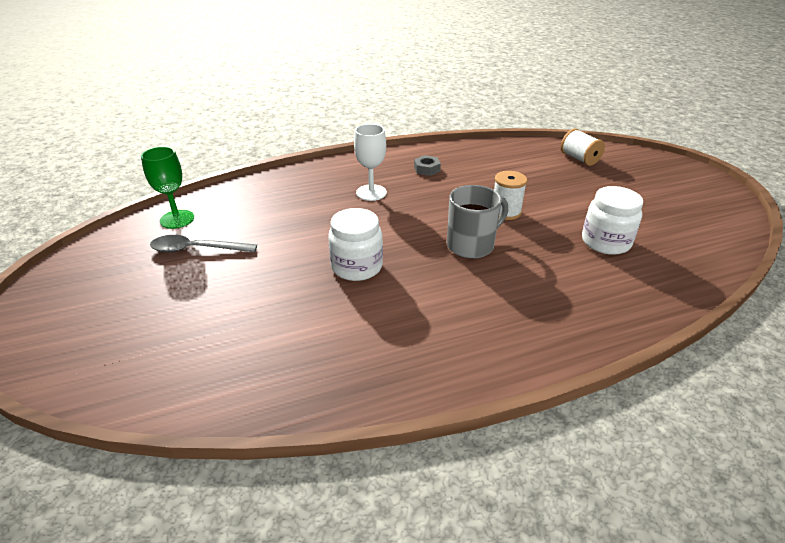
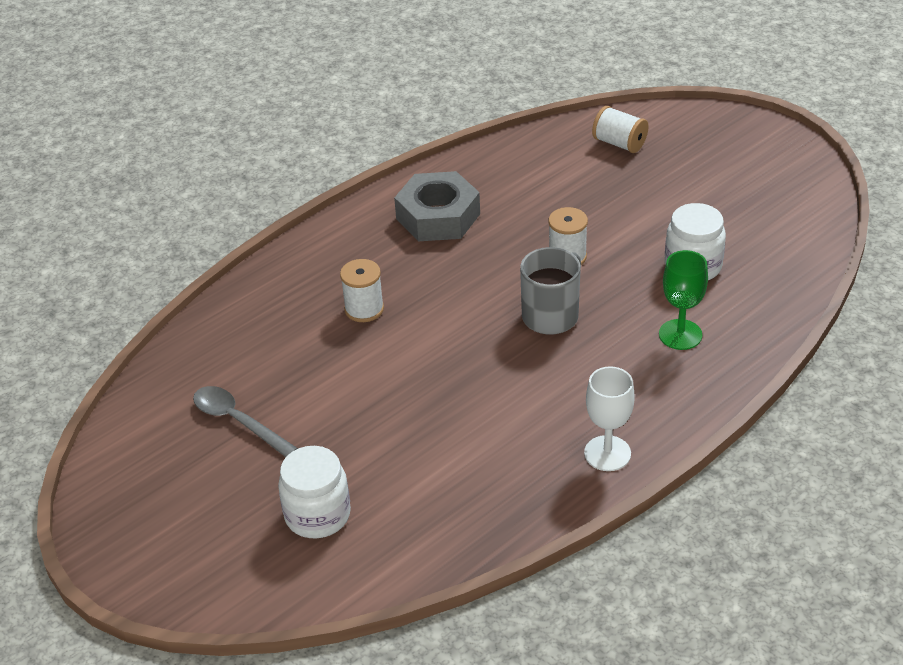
camera: 20 degrees left, 5 degrees up
green goblet [141,146,194,229] -> green goblet moved to [659,250,708,350]
grey spoon [150,235,257,253] -> grey spoon turned 60 degrees clockwise [193,386,298,457]
white jar [328,208,383,281] -> white jar moved to [278,446,351,538]
white goblet [354,124,387,201] -> white goblet moved to [584,366,635,471]
grey nut [414,155,441,176] -> grey nut [394,171,480,241], size x2.24
none -> white spool [340,259,384,322]

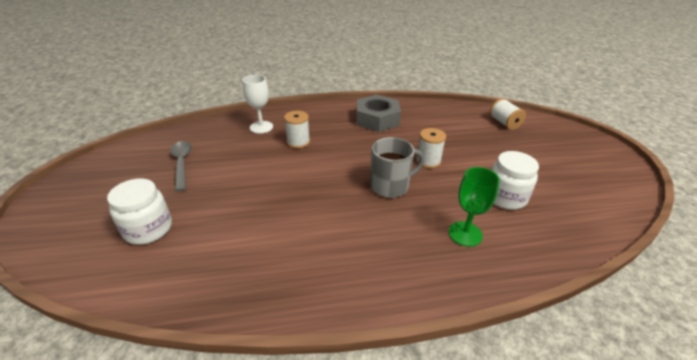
camera: 30 degrees right, 5 degrees down
white goblet [584,366,635,471] -> white goblet moved to [243,75,273,134]

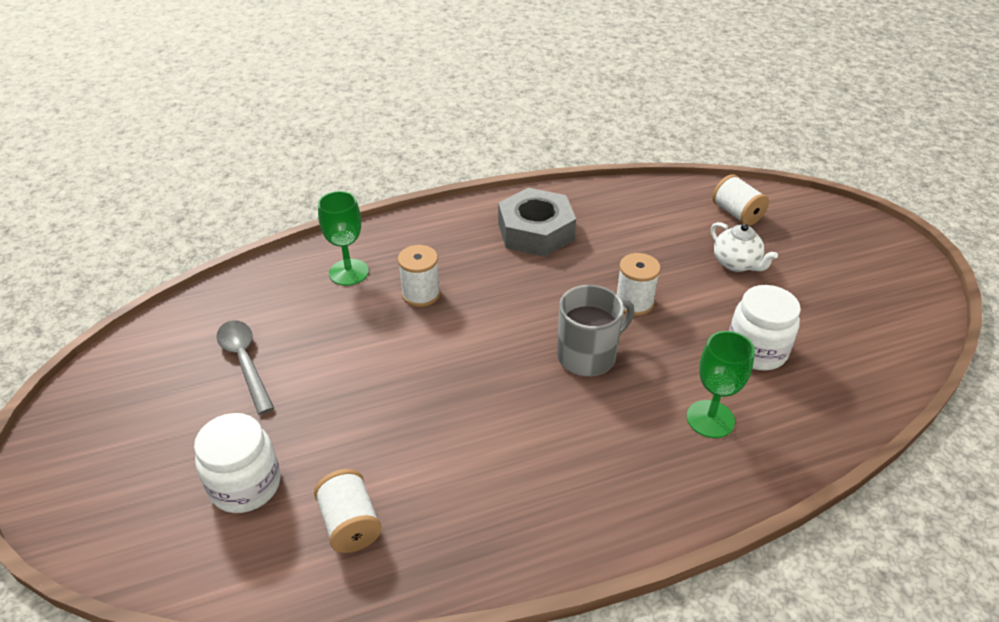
camera: 10 degrees left, 5 degrees up
white goblet [243,75,273,134] -> green goblet [318,191,369,286]
none -> white spool [314,469,382,553]
none -> white teapot [711,222,778,272]

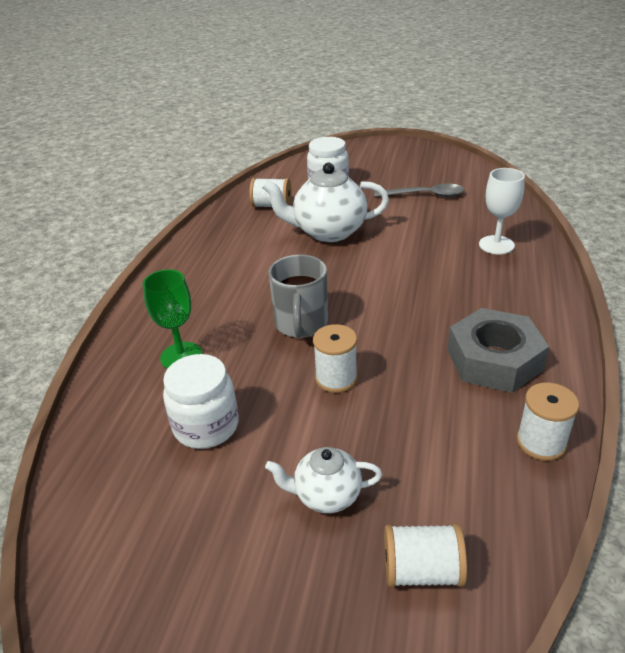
camera: 125 degrees right, 5 degrees down
green goblet [318,191,369,286] -> white goblet [479,168,525,255]
white spool [398,245,440,307] -> white spool moved to [517,383,579,461]
none -> white teapot [262,163,389,242]

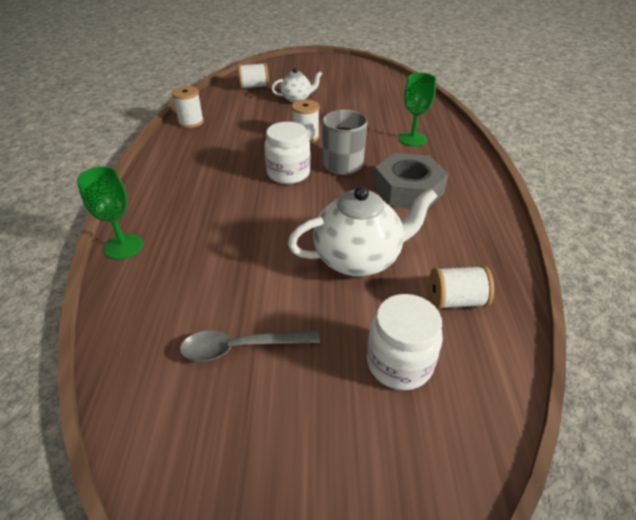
camera: 165 degrees right, 5 degrees up
white jar [163,354,239,449] -> white jar moved to [264,122,311,184]
grey nut [447,308,549,393] -> grey nut moved to [373,153,448,209]
white goblet [479,168,525,255] -> none
none -> green goblet [77,166,143,259]

